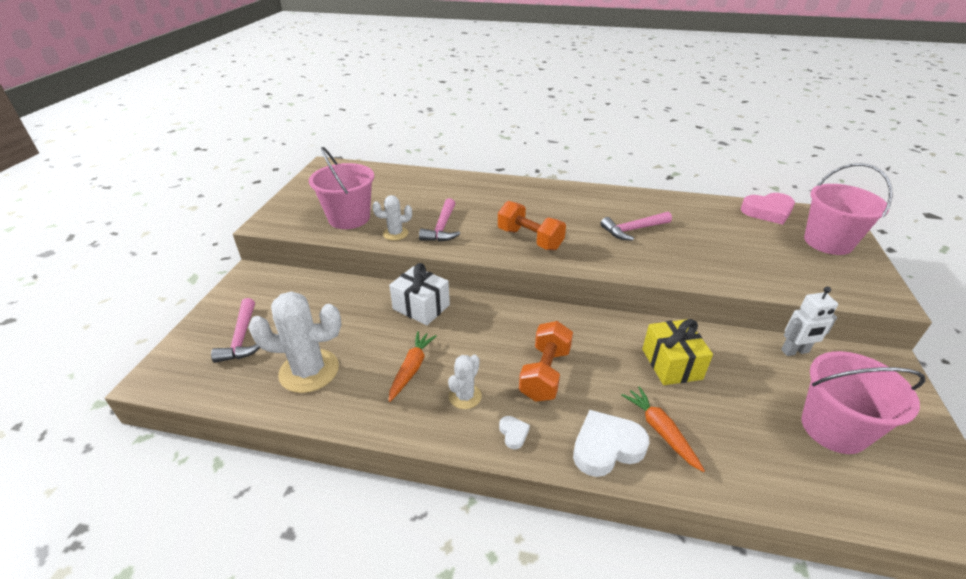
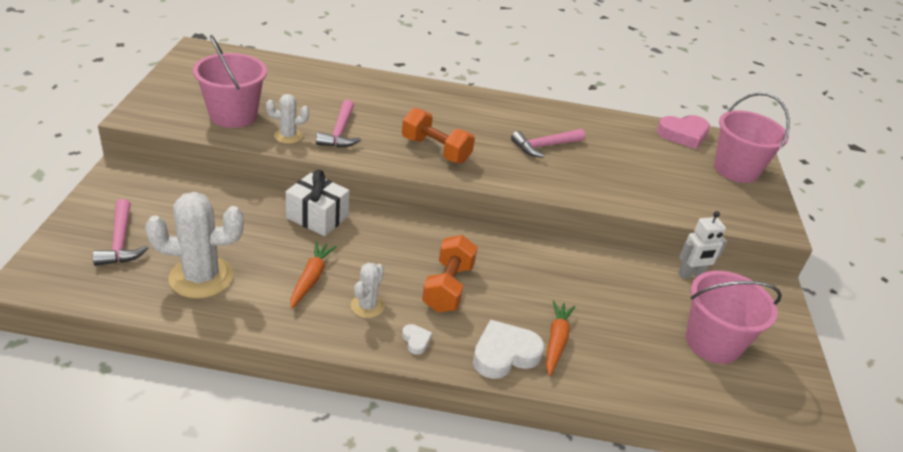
camera: 10 degrees left, 0 degrees up
orange carrot [621,386,705,472] -> orange carrot turned 45 degrees clockwise [546,300,575,376]
yellow gift [642,319,713,385] -> none

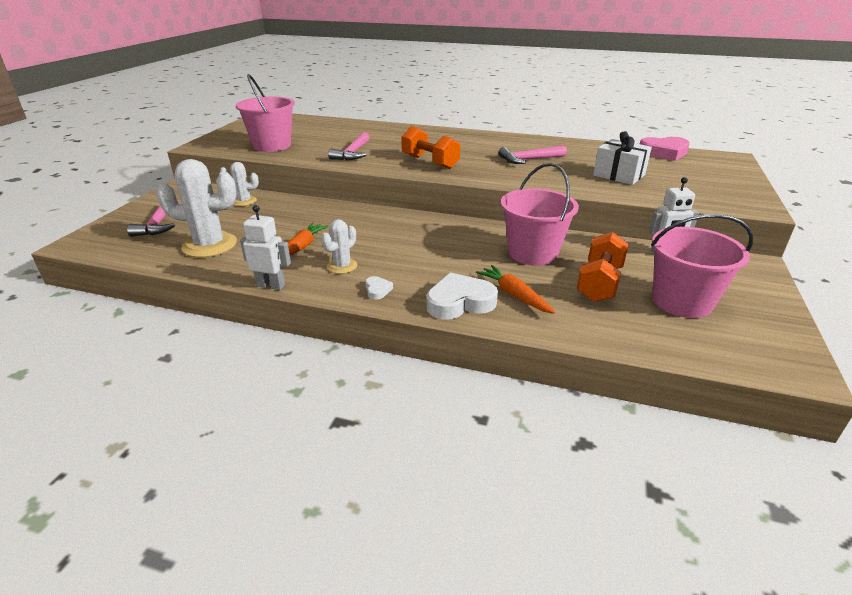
camera: 15 degrees right, 5 degrees down
white cactus [266,94,309,144] -> white cactus moved to [220,162,259,206]
white gift [286,170,349,236] -> white gift moved to [593,131,652,185]
orange dumbbell [422,235,478,312] -> orange dumbbell moved to [577,232,629,302]
orange carrot [546,300,575,376] -> orange carrot turned 60 degrees counterclockwise [476,265,555,314]
pink bucket [714,93,790,183] -> pink bucket moved to [501,163,579,266]
none -> white robot [240,205,291,290]

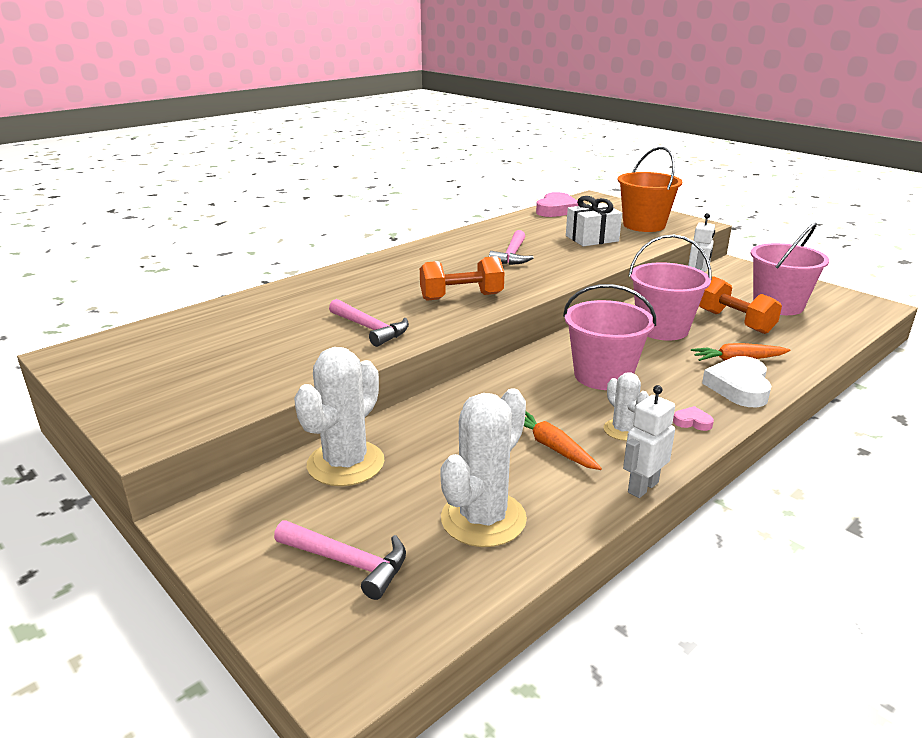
camera: 60 degrees left, 5 degrees down
white cactus [220,162,259,206] -> white cactus [294,347,385,486], size x1.85
pink bucket [235,74,295,152] -> pink bucket moved to [563,284,656,390]
white heart [365,276,393,300] -> pink heart [673,406,714,431]
none -> orange bucket [618,147,683,232]

